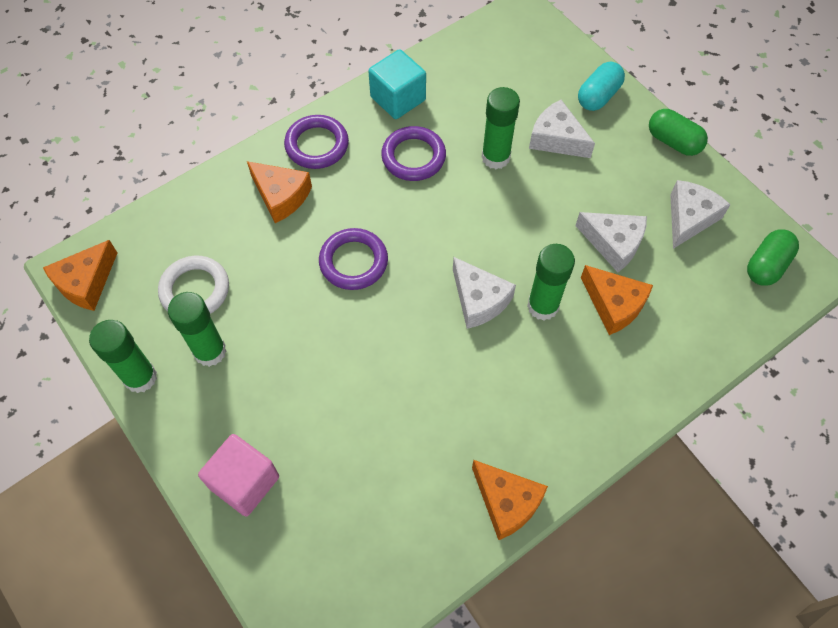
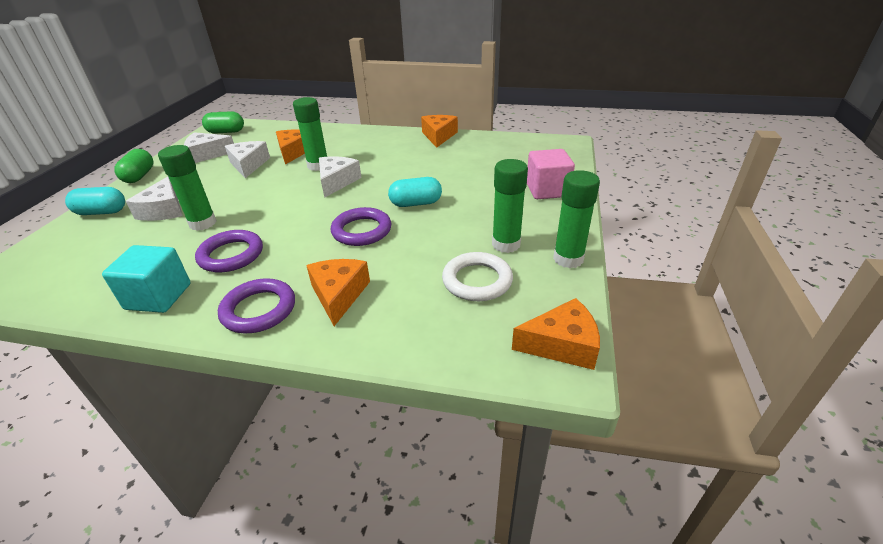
camera: 130 degrees left, 25 degrees down
none -> turquoise capsule [388,177,442,207]

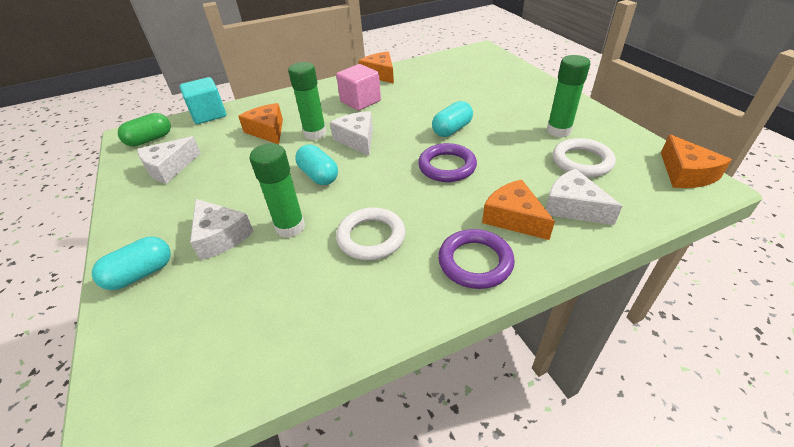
camera: 35 degrees left, 5 degrees up
turquoise cube [102,245,190,313] -> turquoise cube moved to [180,77,226,124]
green capsule [114,149,153,183] -> none
purple ring [195,230,263,272] -> white ring [336,207,405,260]
white cheese [225,141,270,178] -> white cheese moved to [546,169,622,225]
orange cheese [512,298,600,370] -> orange cheese turned 120 degrees clockwise [661,134,732,188]
pink cube [527,149,575,199] -> pink cube moved to [336,64,381,111]
green glue stick [553,170,600,268] -> none
none -> turquoise capsule [295,144,338,185]

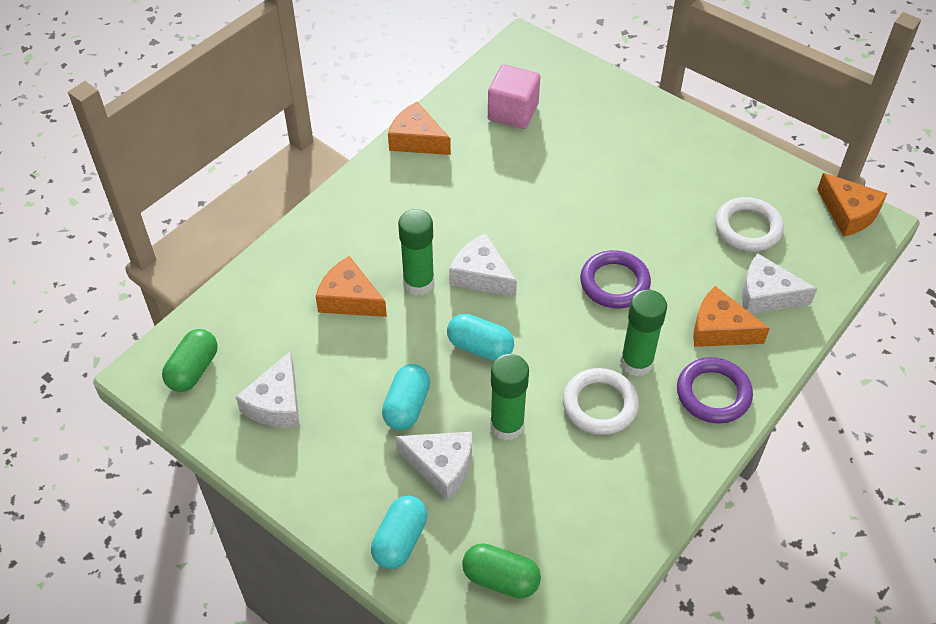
camera: 30 degrees left, 10 degrees up
turquoise cube [180,77,226,124] -> none
pink cube [336,64,381,111] -> pink cube moved to [488,64,540,129]
turquoise capsule [432,101,473,137] -> turquoise capsule moved to [382,364,430,430]
green glue stick [546,55,590,137] -> green glue stick moved to [620,290,667,376]
none -> green capsule [462,543,541,598]

